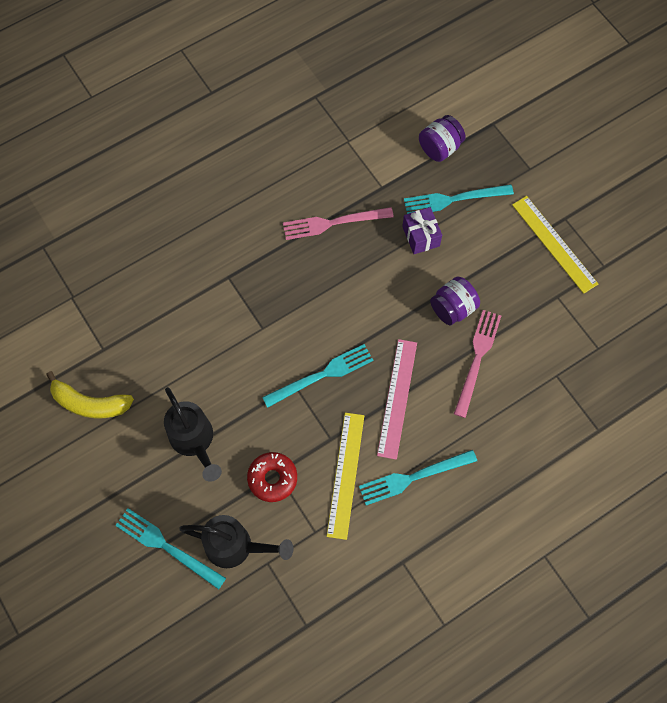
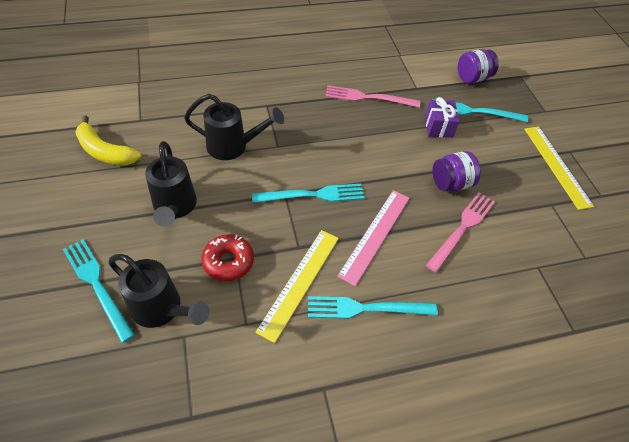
camera: 15 degrees right, 15 degrees down
none -> black watering can [184,94,284,160]

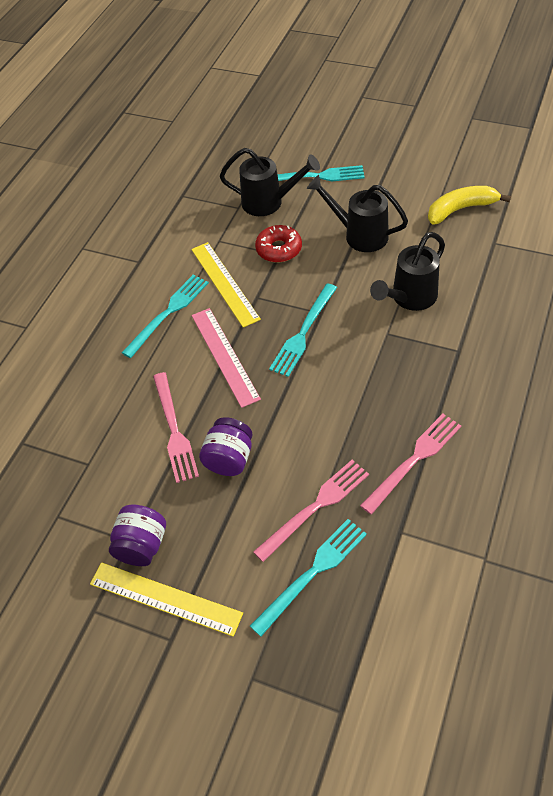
camera: 135 degrees right, 0 degrees up
black watering can [109,254,209,328] -> black watering can turned 150 degrees counterclockwise [220,148,320,216]
purple gift [425,97,459,138] -> pink fork [253,460,369,562]
purple jar [458,49,499,84] -> purple jar moved to [109,505,166,566]

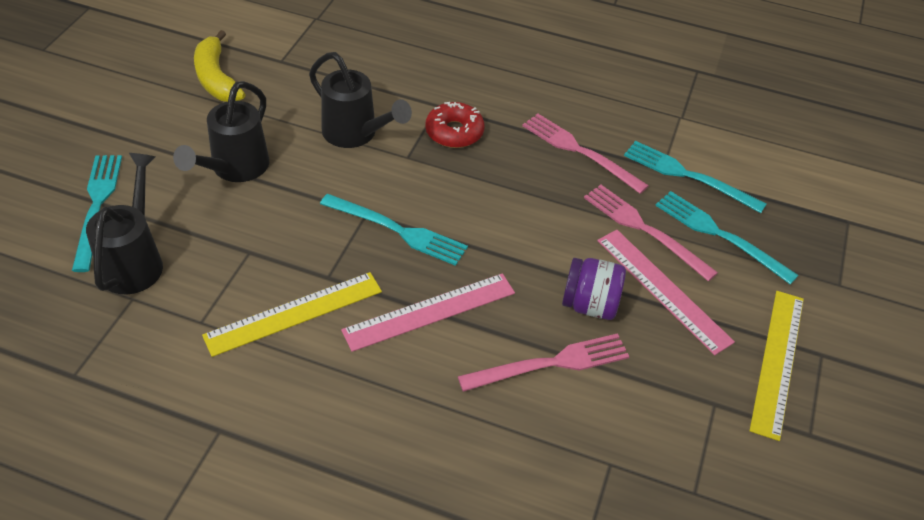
camera: 100 degrees left, 5 degrees down
purple jar [109,505,166,566] -> none
turquoise fork [122,275,209,358] -> turquoise fork moved to [624,141,766,213]
red donut [255,225,302,262] -> red donut moved to [425,102,485,148]
none -> pink ruler [597,230,735,355]

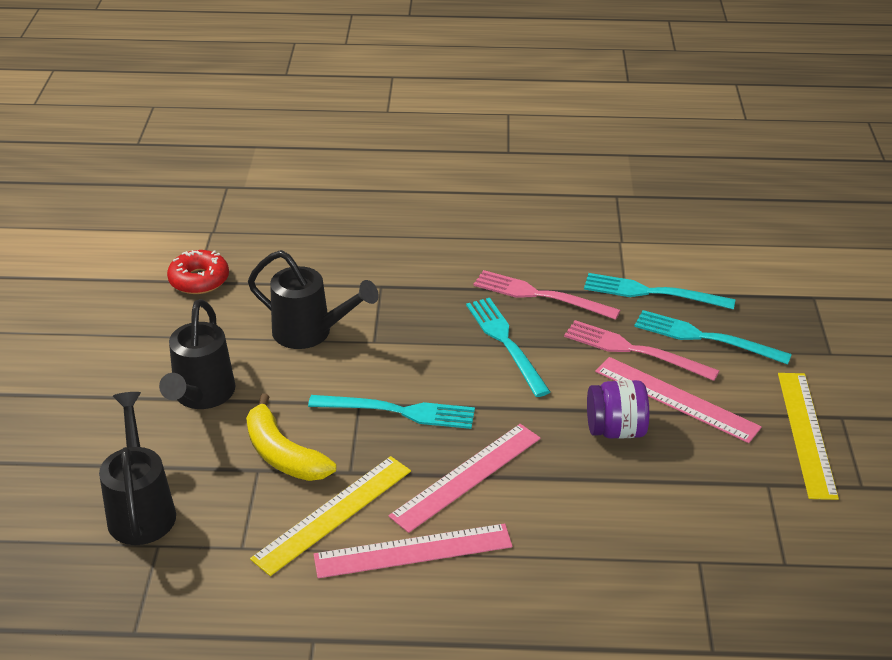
camera: 15 degrees left, 10 degrees down
turquoise fork [72,155,122,272] -> turquoise fork moved to [466,298,550,397]
yellow banana [194,30,245,102] -> yellow banana moved to [246,394,336,481]
red donut [425,102,485,148] -> red donut moved to [167,250,229,294]
pink fork [458,333,630,392] -> none
none -> pink ruler [314,523,512,578]

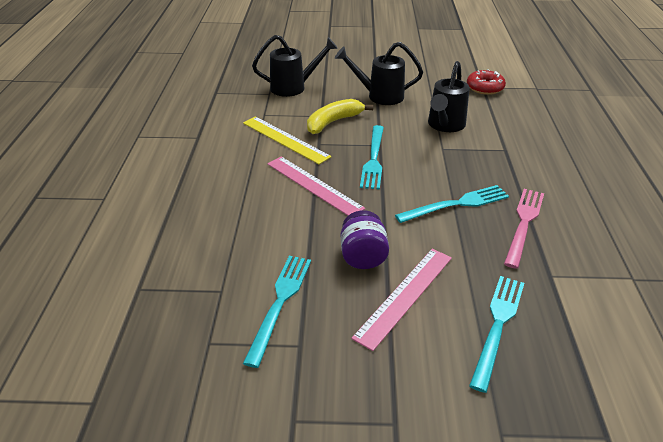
camera: 90 degrees right, 0 degrees up
pink ruler [314,523,512,578] -> none
pink fork [564,320,719,381] -> none
turquoise fork [584,273,735,310] -> turquoise fork moved to [243,256,311,368]
yellow ruler [778,373,839,500] -> none

